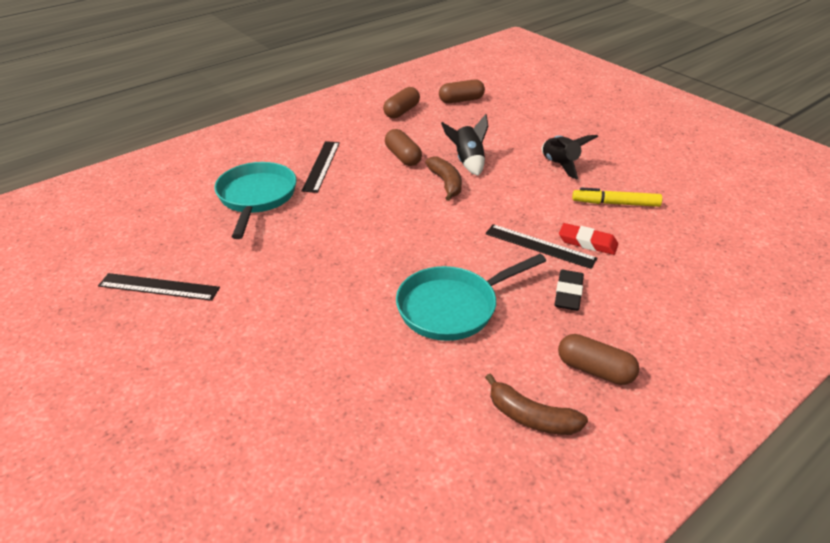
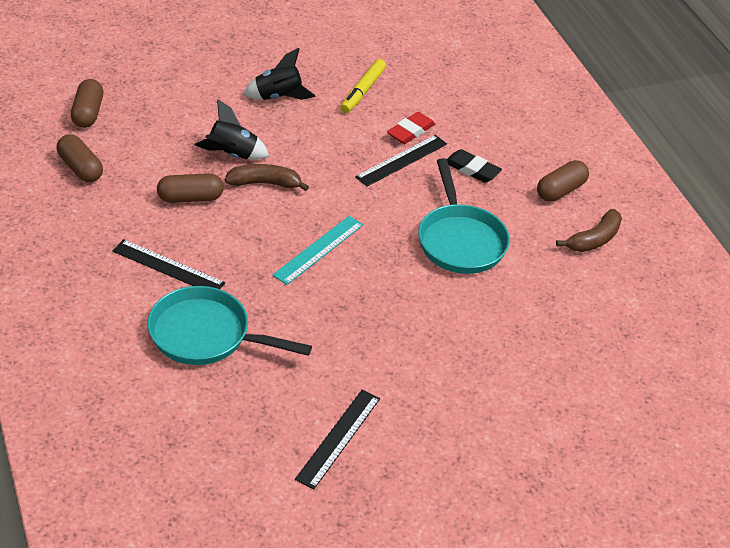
camera: 75 degrees left, 5 degrees up
none -> turquoise ruler [272,216,363,285]

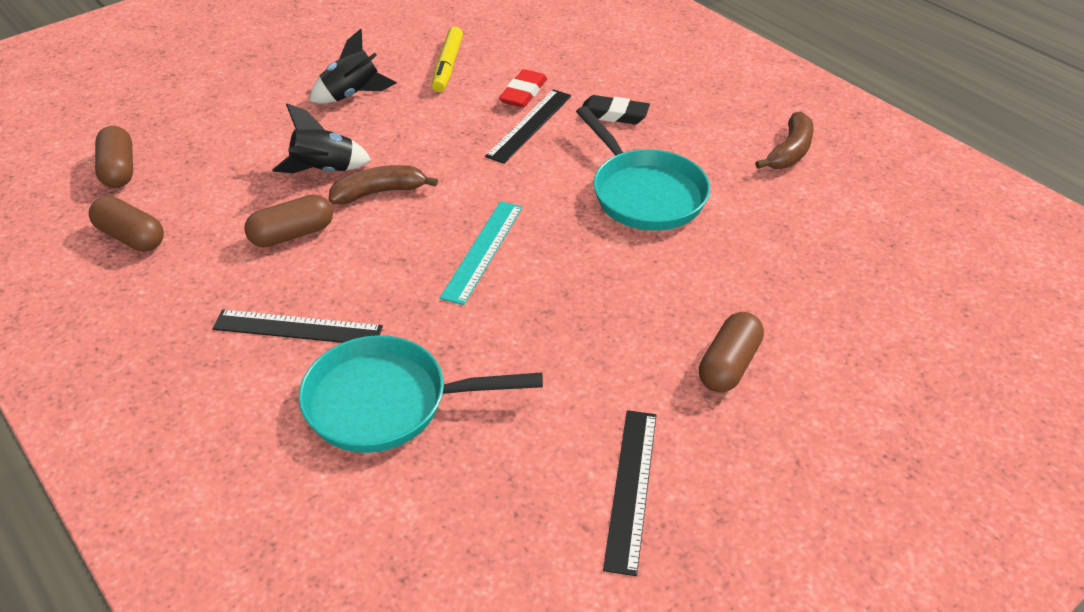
camera: 15 degrees left, 0 degrees up
brown capsule [537,160,589,202] -> brown capsule moved to [699,312,764,392]

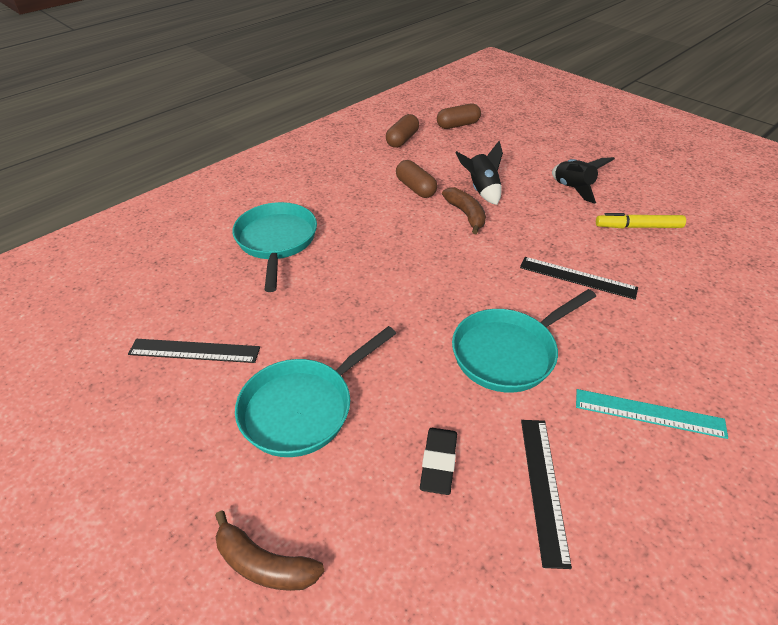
camera: 85 degrees right, 0 degrees up
black ruler [212,309,383,343] -> black ruler moved to [521,420,572,569]
turquoise ruler [440,201,523,305] -> turquoise ruler moved to [576,389,728,439]
red eraser [499,69,547,108] -> none
black eraser [582,95,650,124] -> black eraser moved to [420,428,457,495]
brown capsule [699,312,764,392] -> turquoise pan [235,326,396,457]
brown banana [755,112,814,169] -> brown banana moved to [215,510,324,591]

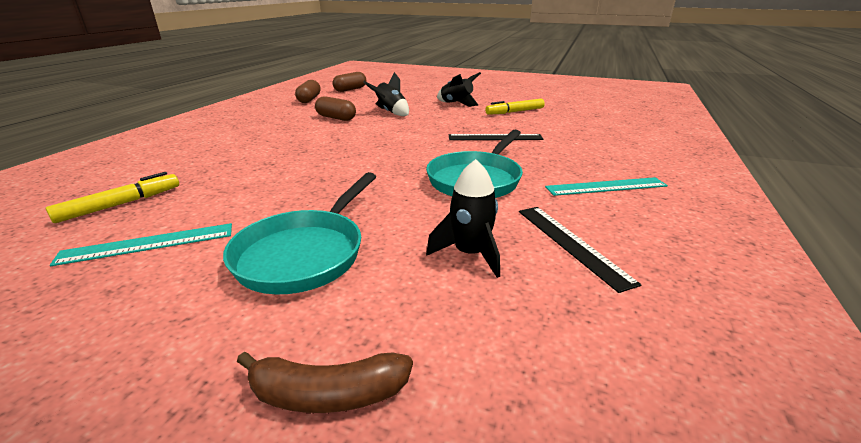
camera: 25 degrees left, 15 degrees down
black ruler [128,339,260,363] -> turquoise ruler [50,223,232,266]
turquoise pan [232,202,317,292] -> none
black eraser [420,428,457,495] -> black rocket [426,159,500,278]
brown banana [442,187,486,234] -> none
none -> yellow marker [46,172,179,223]

